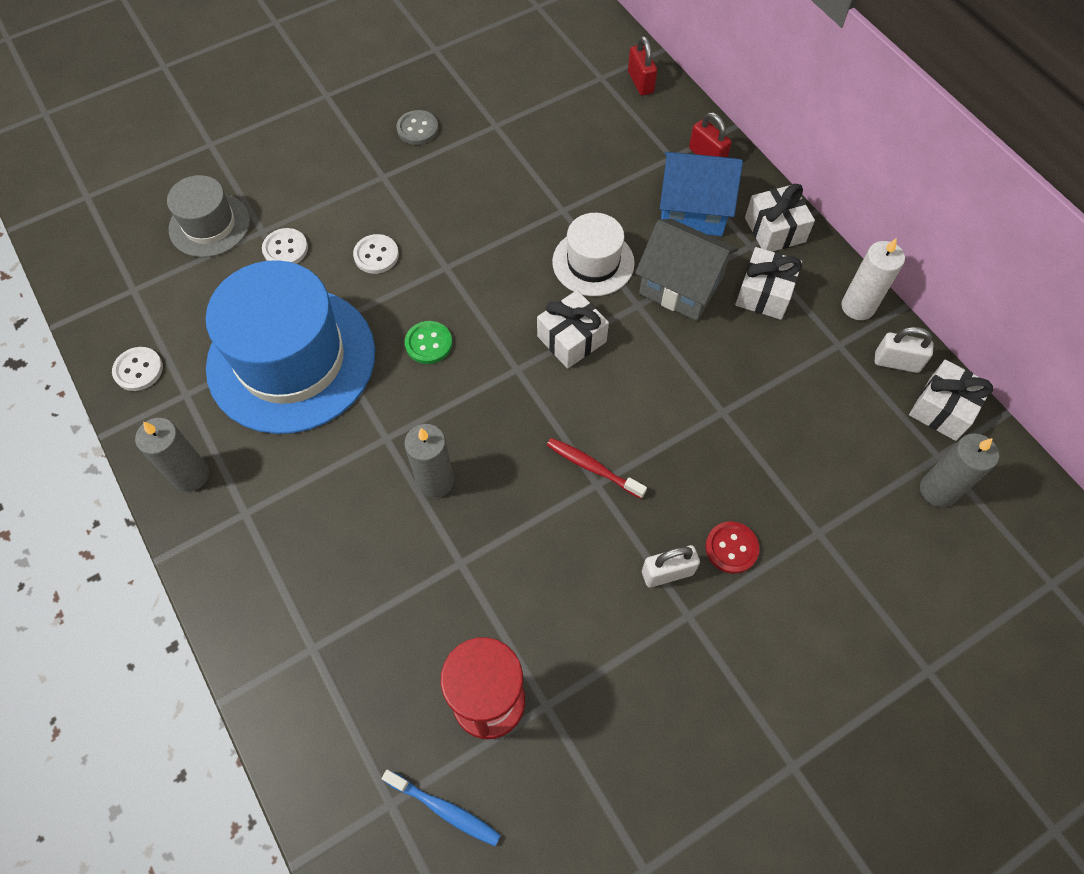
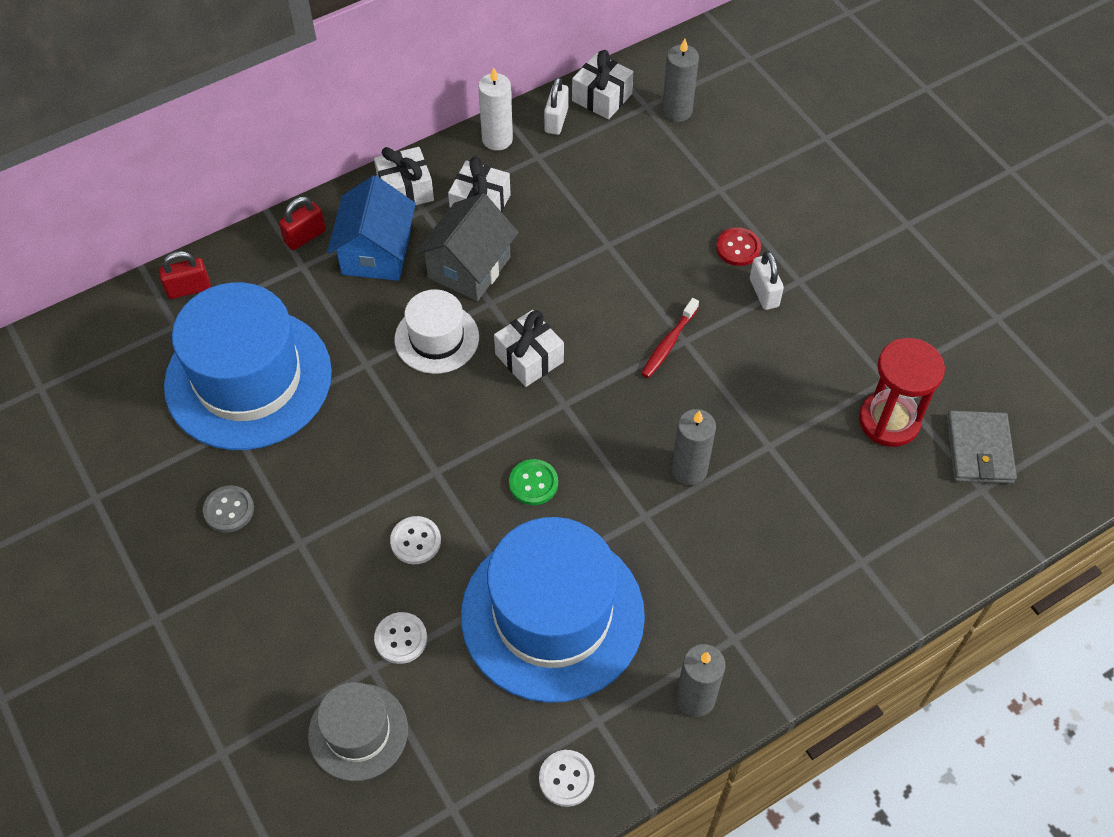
camera: 90 degrees left, 5 degrees down
blue toothbrush [382,770,501,846] -> grey wallet [946,411,1017,484]
none -> blue hat [164,282,332,450]

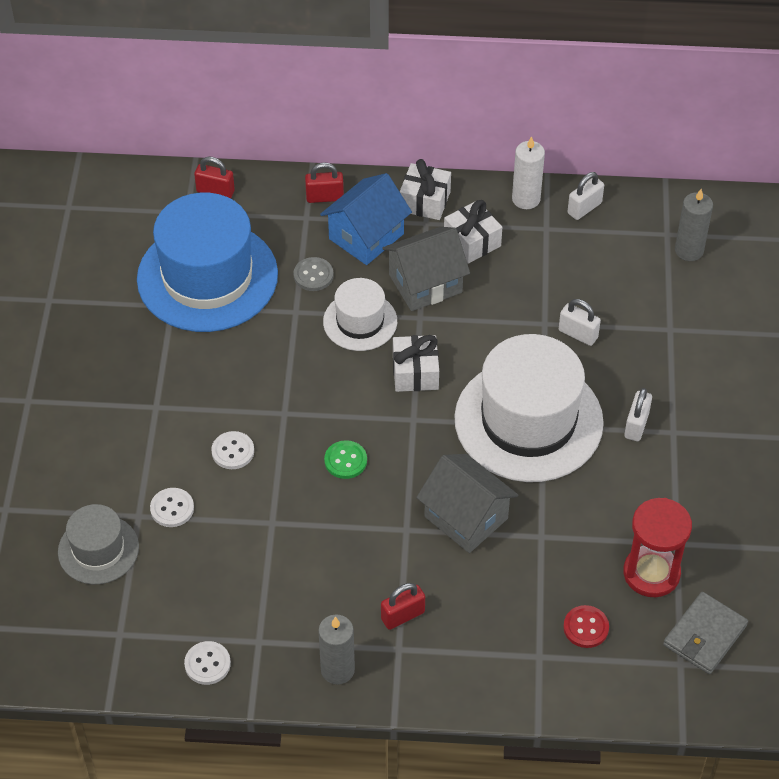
camera: 35 degrees right, 5 degrees down
grey button [203,485,254,533] -> grey button moved to [294,257,334,291]
blue hat [461,517,645,703] -> none
white gift [572,50,634,120] -> none
red toothbrush [641,298,699,378] -> white hat [454,334,604,482]
grey candle [672,409,716,485] -> grey house [416,454,518,553]
red button [716,227,761,266] -> red button moved to [563,605,609,648]
none -> red padlock [381,583,425,630]
none -> white padlock [559,299,601,346]

